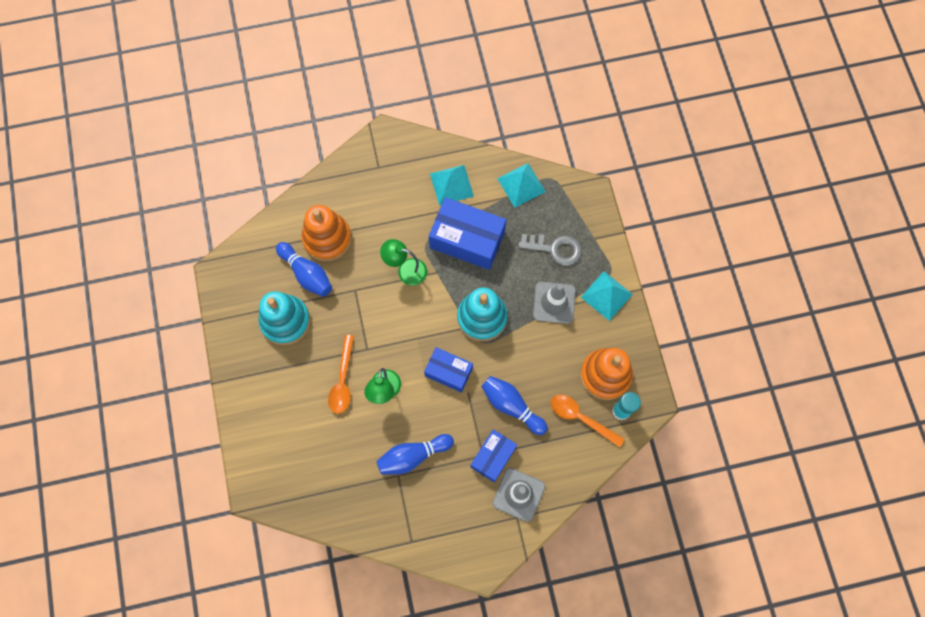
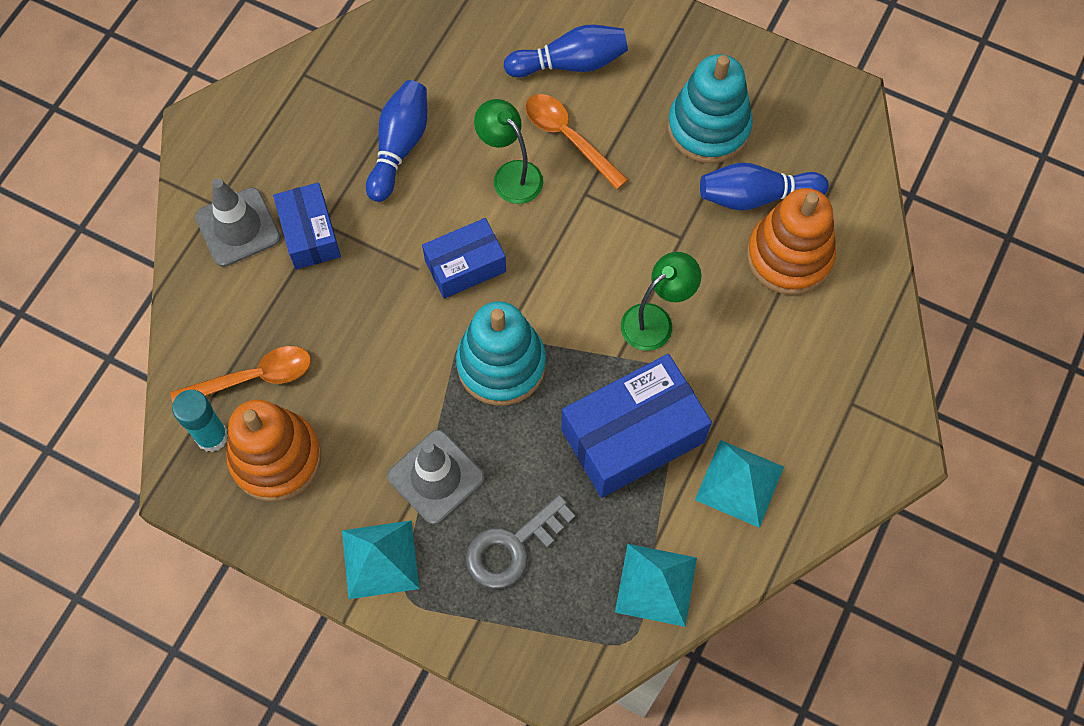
camera: 130 degrees right, 5 degrees down
blue bowling pin [481,376,548,435] -> blue bowling pin moved to [504,25,628,78]

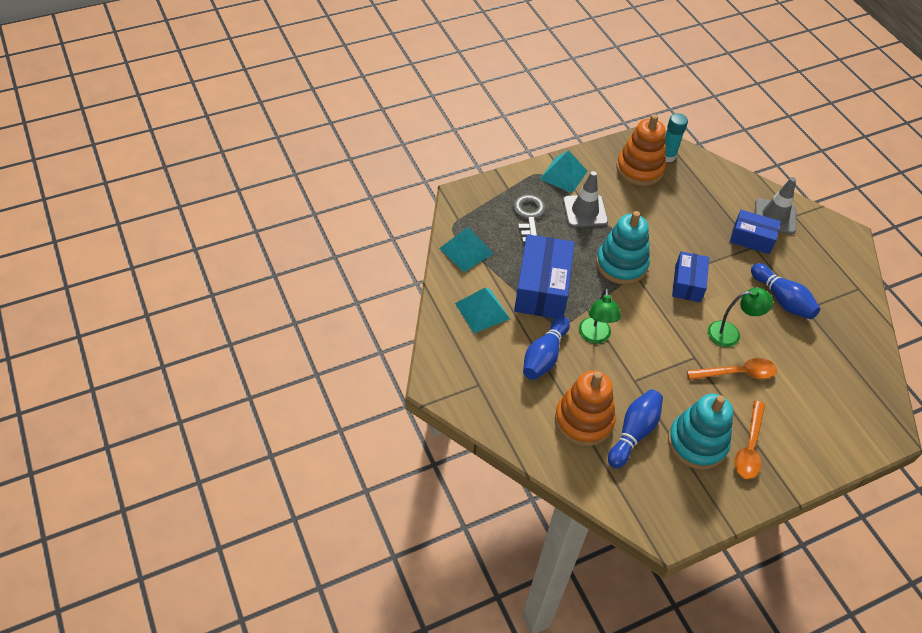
camera: 125 degrees right, 15 degrees down
orange spoon [171,346,311,403] -> orange spoon moved to [734,401,765,479]
blue bowling pin [504,25,628,78] -> blue bowling pin moved to [523,316,570,380]

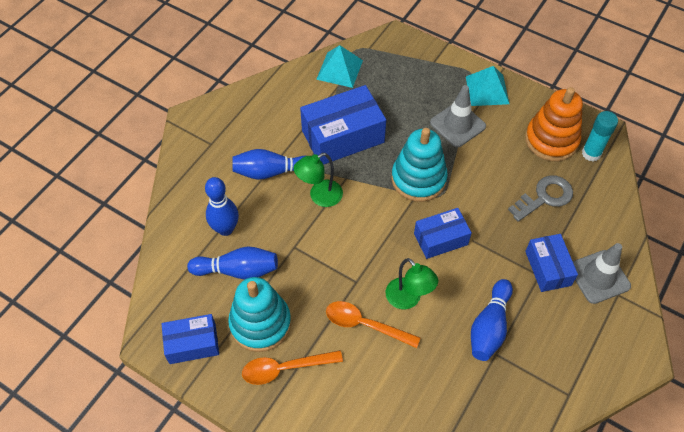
camera: 60 degrees right, 5 degrees up
turquoise pyramid [455,288,510,333] -> none
grey key [513,194,546,243] -> grey key moved to [508,175,573,222]
orange stacking toy [555,370,616,446] -> blue bowling pin [205,177,239,236]
orange spoon [687,358,777,380] -> orange spoon turned 150 degrees clockwise [326,301,420,348]
none -> blue box [162,314,219,364]

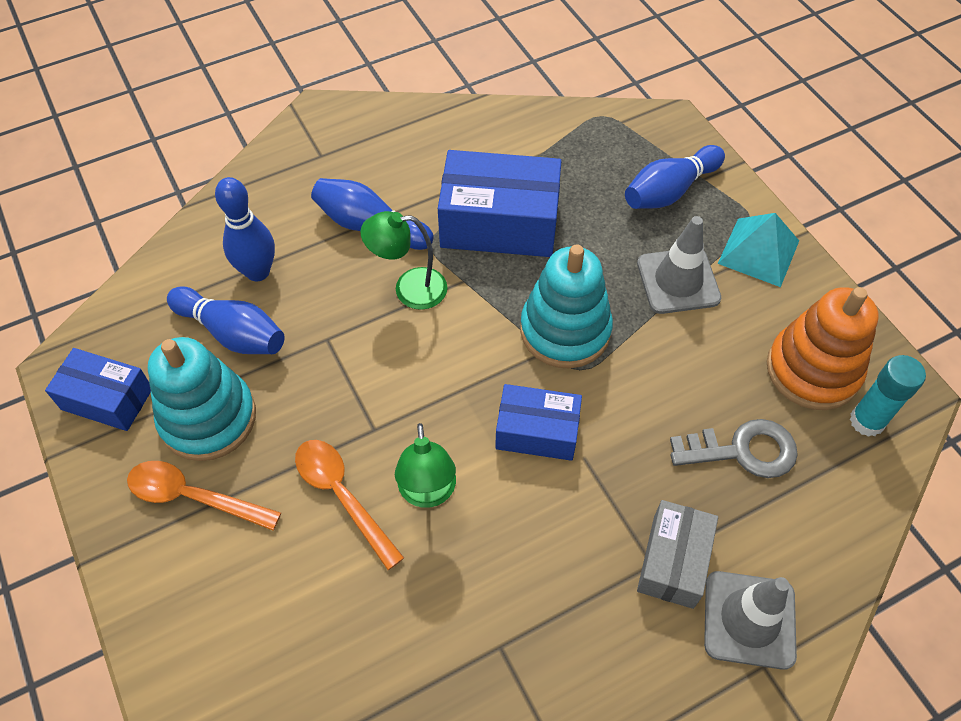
camera: 30 degrees right, 0 degrees up
turquoise pyramid [316,45,363,88] -> none
blue bowling pin [471,279,513,361] -> blue bowling pin moved to [625,145,725,209]
blue box [525,234,578,292] -> grey box [637,500,718,609]

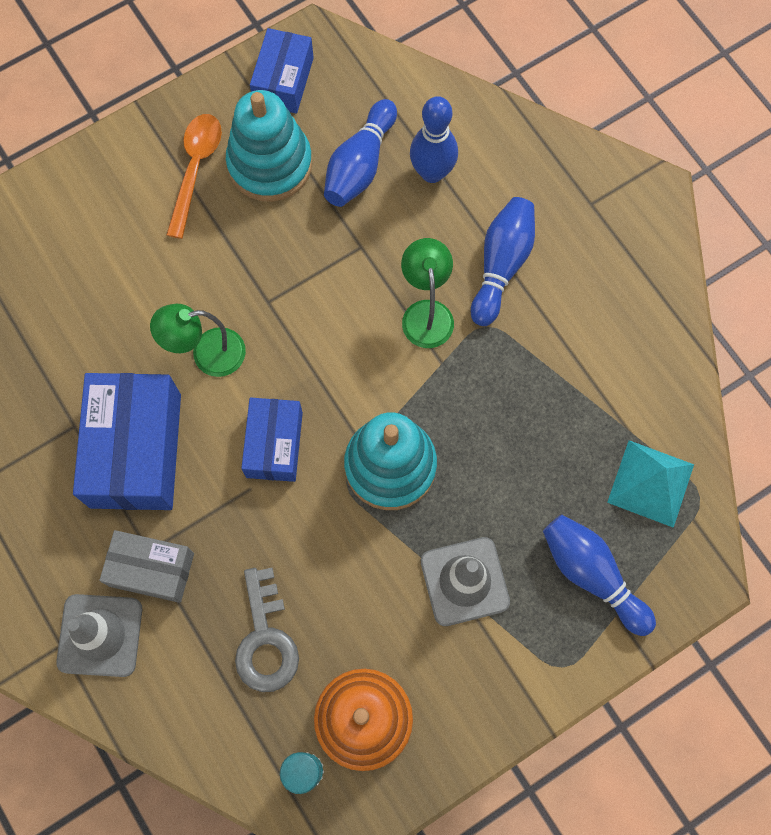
camera: 85 degrees right, 15 degrees up
orange spoon [295,440,404,570] -> none
blue box [438,150,561,257] -> blue box moved to [73,373,181,510]
turquoise pyramid [718,213,799,287] -> turquoise pyramid moved to [607,440,694,528]

